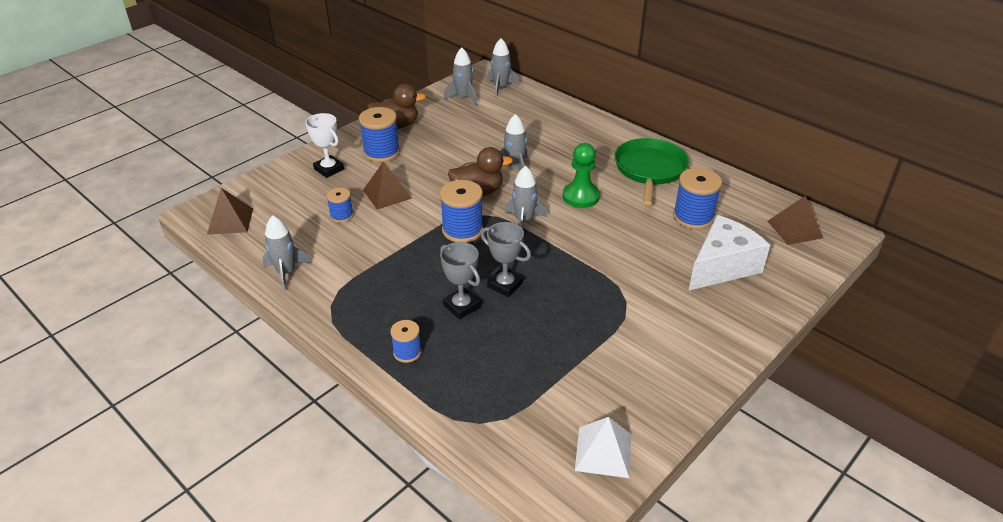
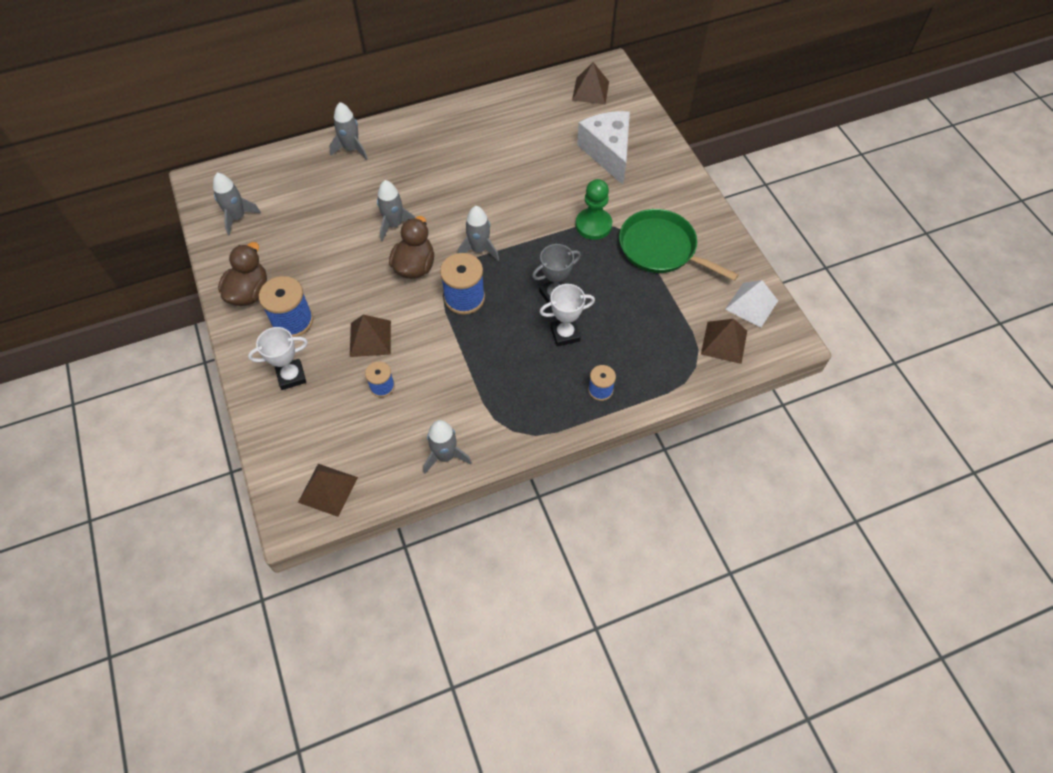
camera: 65 degrees left, 20 degrees up
grey trophy [440,242,480,319] -> white trophy [540,284,595,347]
grey rocket [487,38,520,97] -> grey rocket moved to [329,102,368,160]
green pawn [563,143,600,208] -> green pawn moved to [576,179,612,240]
green pan [614,138,689,205] -> green pan moved to [619,209,739,281]
blue spool [673,168,722,230] -> none
none -> brown pyramid [701,319,747,364]

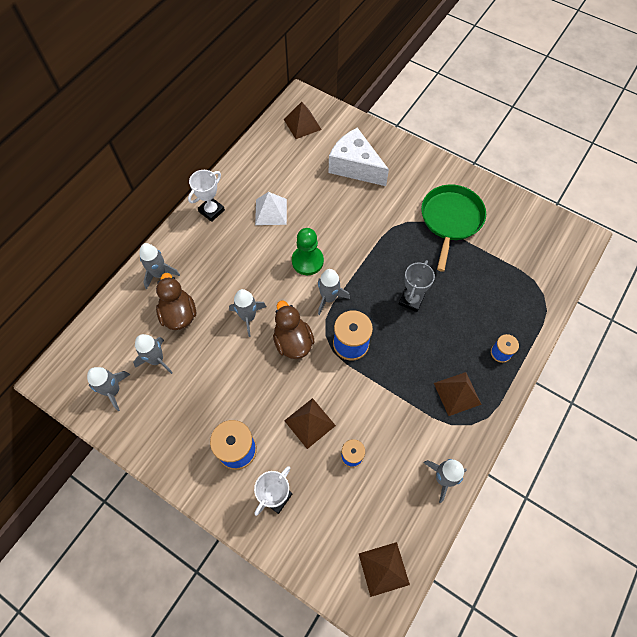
camera: 35 degrees left, 5 degrees up
brown duck [218,242,267,306] -> brown duck moved to [156,273,196,330]
white trophy [540,284,595,347] -> white trophy moved to [188,170,225,222]
green pawn [576,179,612,240] -> green pawn moved to [292,228,324,275]
green pan [619,209,739,281] -> green pan turned 105 degrees clockwise [421,185,486,272]
brown pyramid [701,319,747,364] -> brown pyramid moved to [434,372,482,416]
white pyramid [725,280,778,328] -> white pyramid moved to [255,192,287,225]
none -> grey rocket [133,334,173,374]

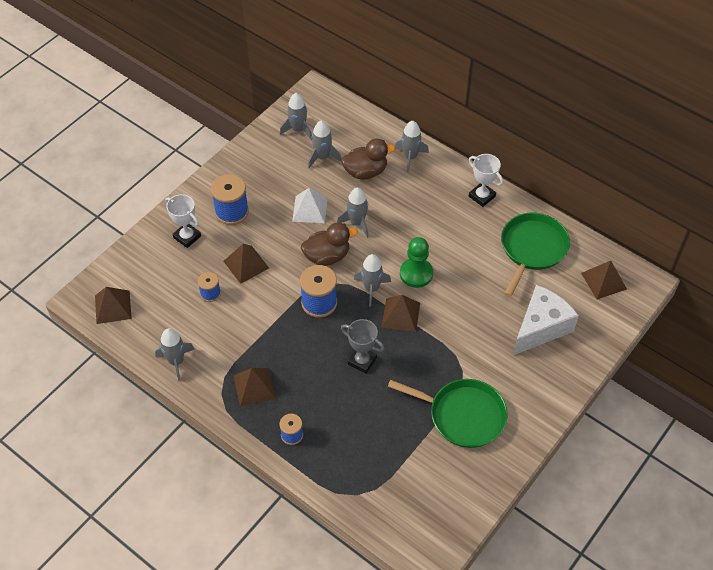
camera: 95 degrees right, 10 degrees down
white pyramid [255,192,287,225] -> white pyramid moved to [292,188,328,223]
none -> brown pyramid [382,295,420,332]
none -> green pan [501,213,570,297]

